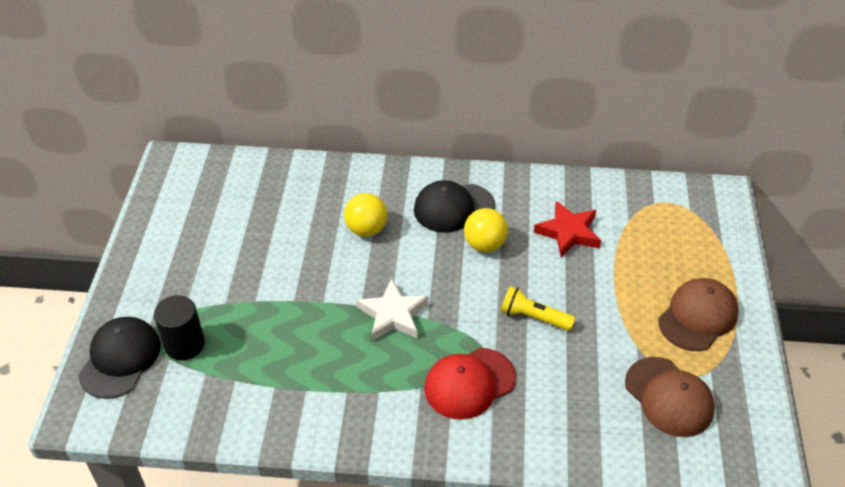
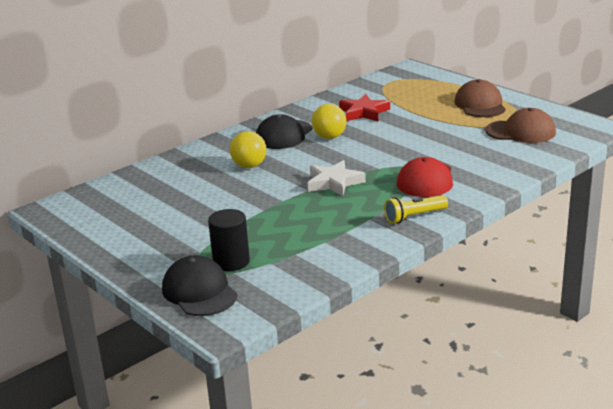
camera: 45 degrees left, 20 degrees down
yellow flashlight [501,286,575,331] -> yellow flashlight moved to [384,195,448,224]

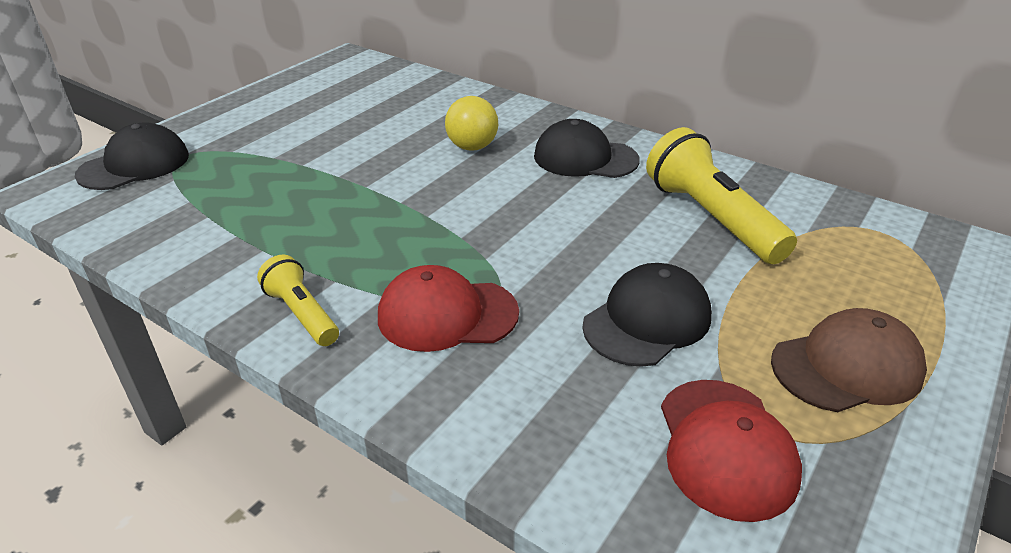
camera: 75 degrees right, 10 degrees up
black cylinder [208,209,250,271] -> none
white star [308,160,366,196] -> none
yellow ball [312,104,347,139] -> none
red star [339,94,390,121] -> yellow flashlight [646,127,797,264]
brown cap [485,108,556,143] -> red cap [661,380,802,522]
none -> black cap [582,263,712,367]

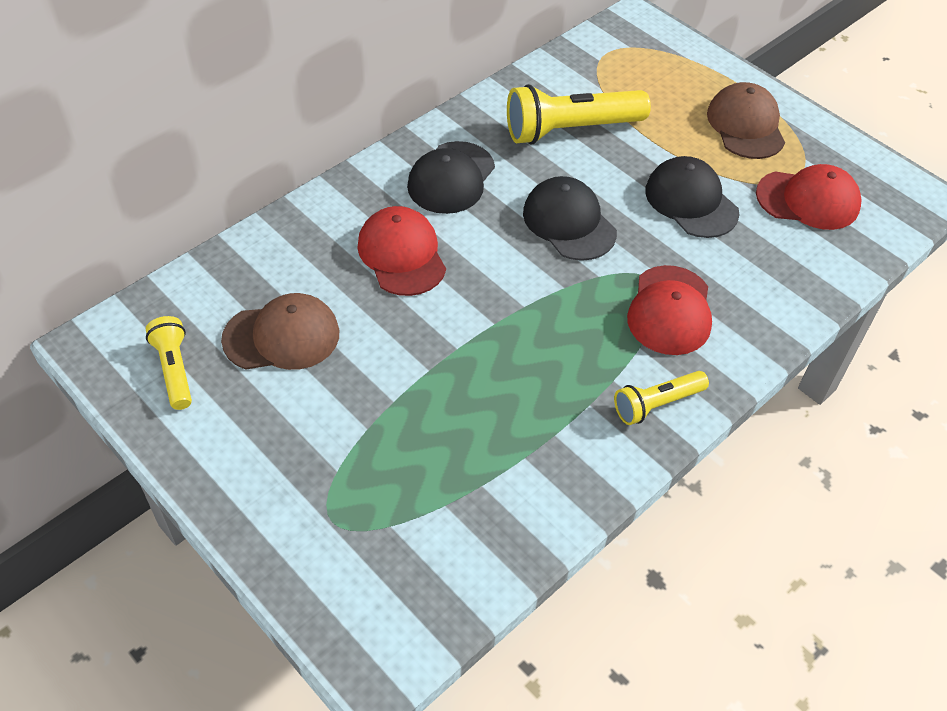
camera: 80 degrees left, 15 degrees up
black cap [75,122,189,190] -> black cap moved to [523,176,617,261]
yellow ball [445,96,498,150] -> red cap [357,206,446,296]
none -> yellow flashlight [146,316,192,410]
none -> brown cap [221,293,339,370]

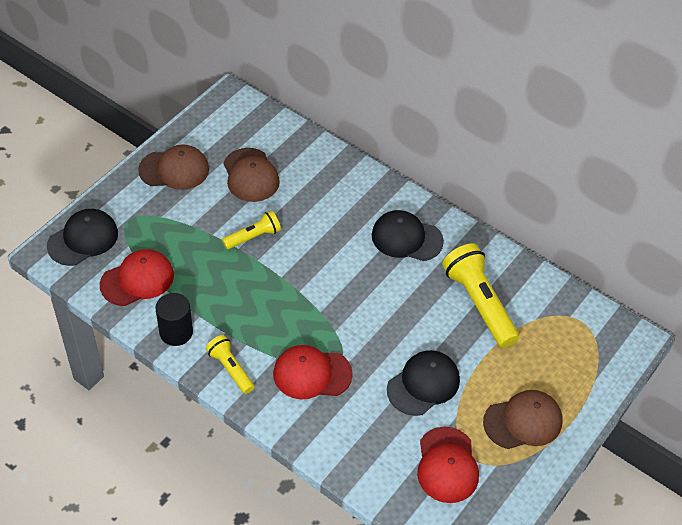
camera: 80 degrees right, 0 degrees up
yellow flashlight [146,316,192,410] -> yellow flashlight moved to [222,210,281,249]
red cap [357,206,446,296] -> red cap moved to [100,249,174,306]
black cap [523,176,617,261] -> black cap moved to [47,209,118,266]
none -> brown cap [138,144,209,190]
none -> black cylinder [155,293,193,346]

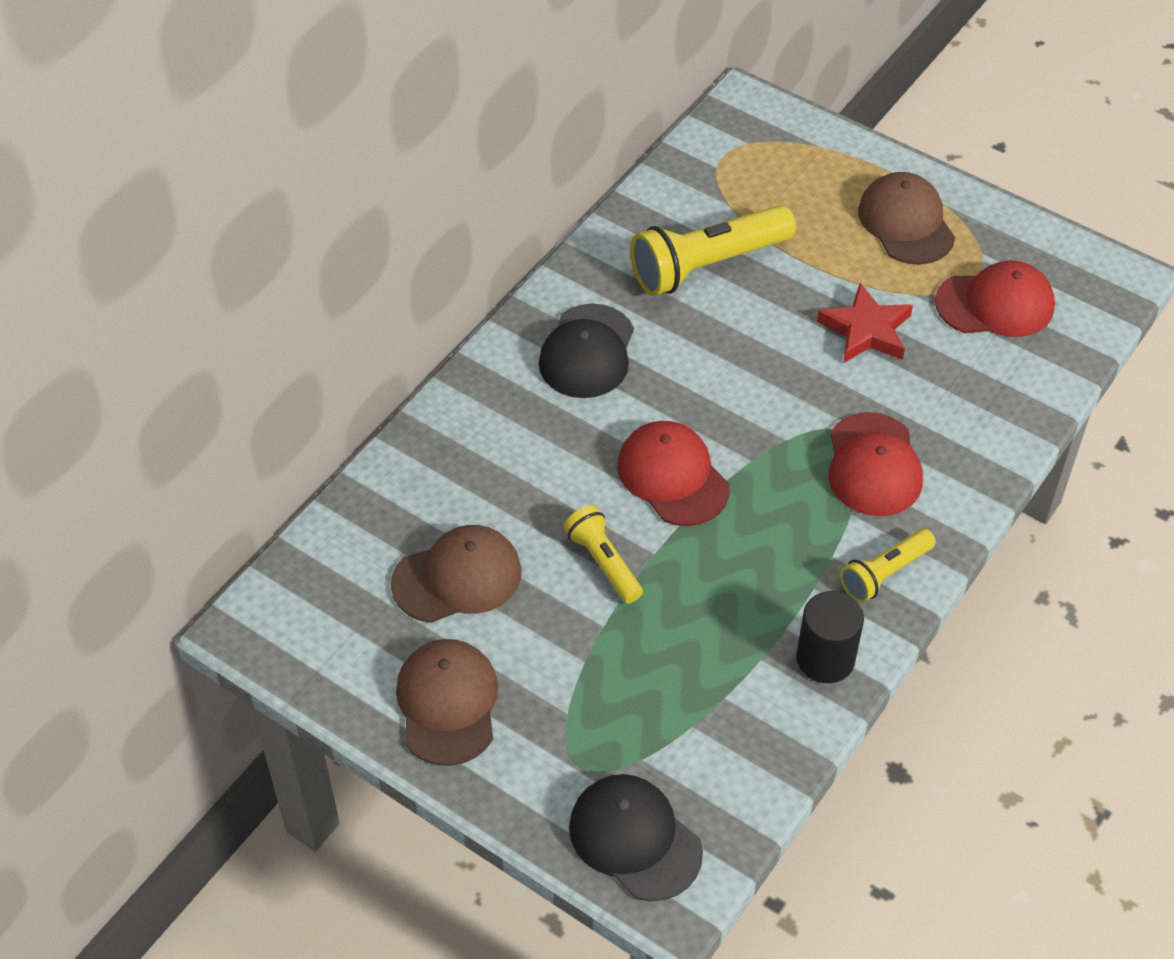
camera: 90 degrees left, 0 degrees up
red cap [100,249,174,306] -> red cap moved to [617,421,730,526]
black cap [387,350,460,416] -> red star [817,283,913,363]

